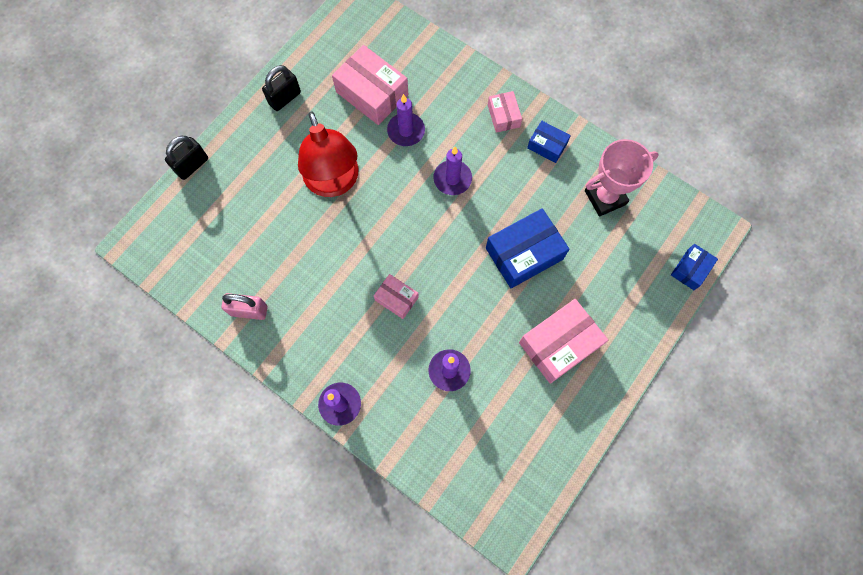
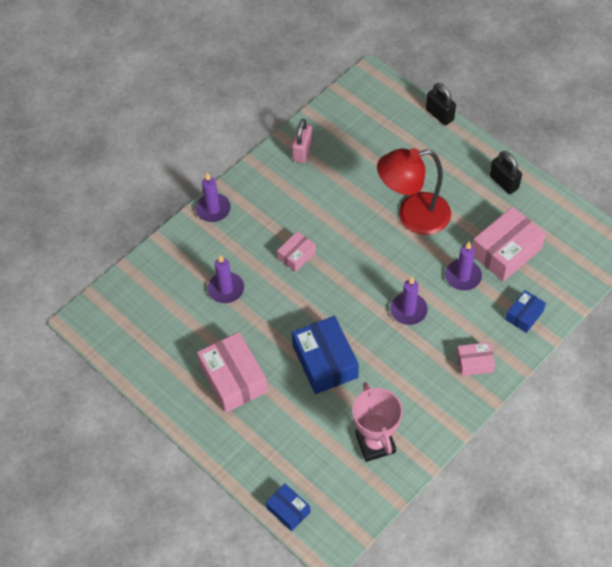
camera: 100 degrees right, 15 degrees down
blue box [527,121,571,163] -> blue box moved to [505,290,546,333]

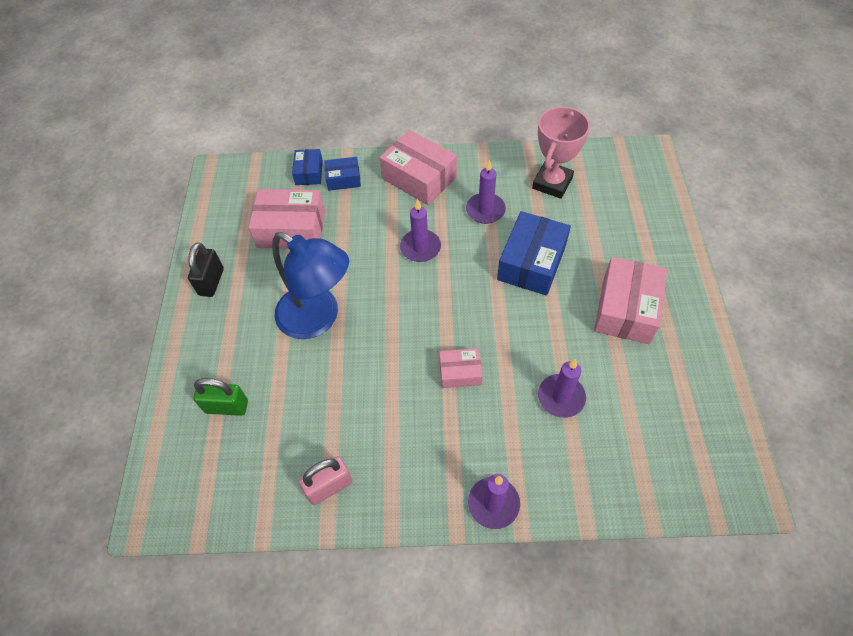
camera: 135 degrees left, 0 degrees up
blue box [266,484,311,531] -> blue box moved to [292,149,323,185]
red lamp [377,148,451,235] -> blue lamp [272,232,349,339]
black padlock [426,83,456,125] -> none
purple candle [445,242,482,290] -> purple candle moved to [466,159,506,224]
pink box [456,342,495,376] -> pink box [379,130,457,205], size x1.82
none -> green padlock [193,378,248,416]

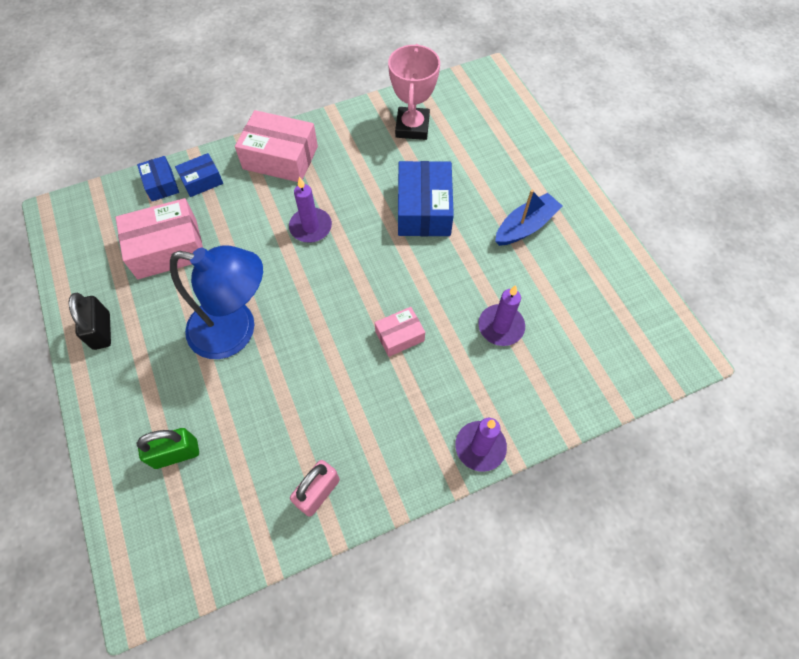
camera: 25 degrees left, 5 degrees up
purple candle [466,159,506,224] -> none
pink box [594,257,667,344] -> blue boat [495,190,562,246]

